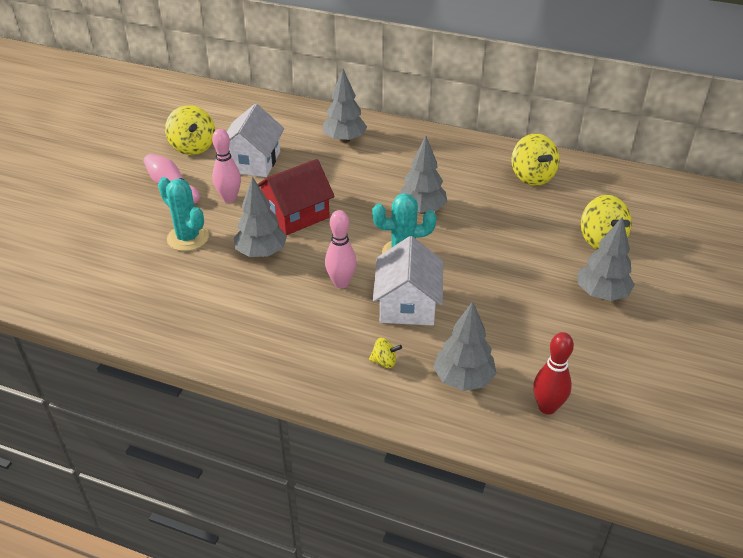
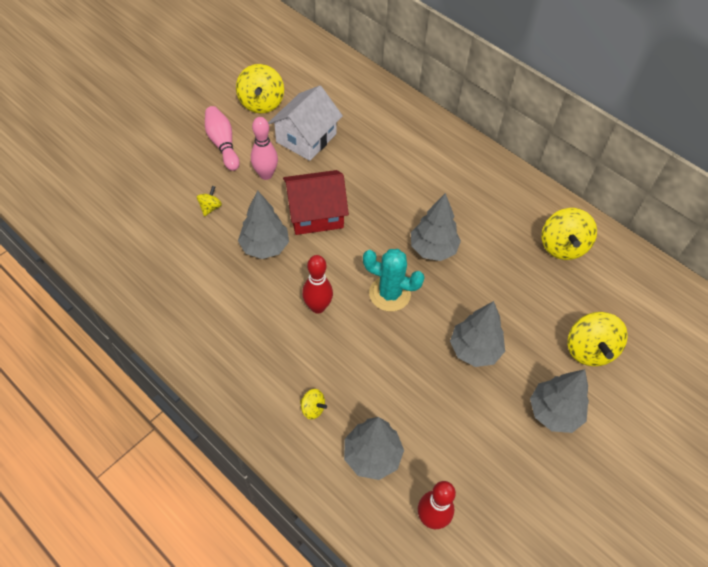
camera: 20 degrees right, 15 degrees up
turquoise cactus [158,177,209,251] -> yellow spinning top [197,186,222,216]
grey tree [323,69,367,143] -> grey tree moved to [450,301,505,367]
pink bowling pin [325,210,357,288] -> red bowling pin [302,255,333,314]
white house [373,236,443,326] -> none

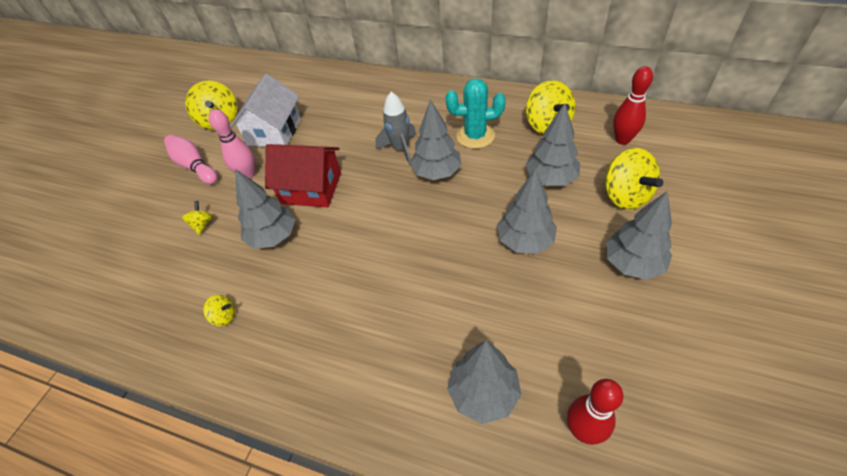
camera: 15 degrees left, 5 degrees down
red house [283,170,349,235] -> red house turned 45 degrees clockwise [265,144,341,207]
yellow spinning top [300,389,327,419] -> yellow spinning top moved to [203,295,235,326]
red bowling pin [302,255,333,314] -> red bowling pin moved to [613,66,653,145]
turquoise cactus [363,249,425,311] -> turquoise cactus moved to [445,78,506,149]
none -> grey rocket [375,92,416,165]
none -> grey tree [526,103,580,186]

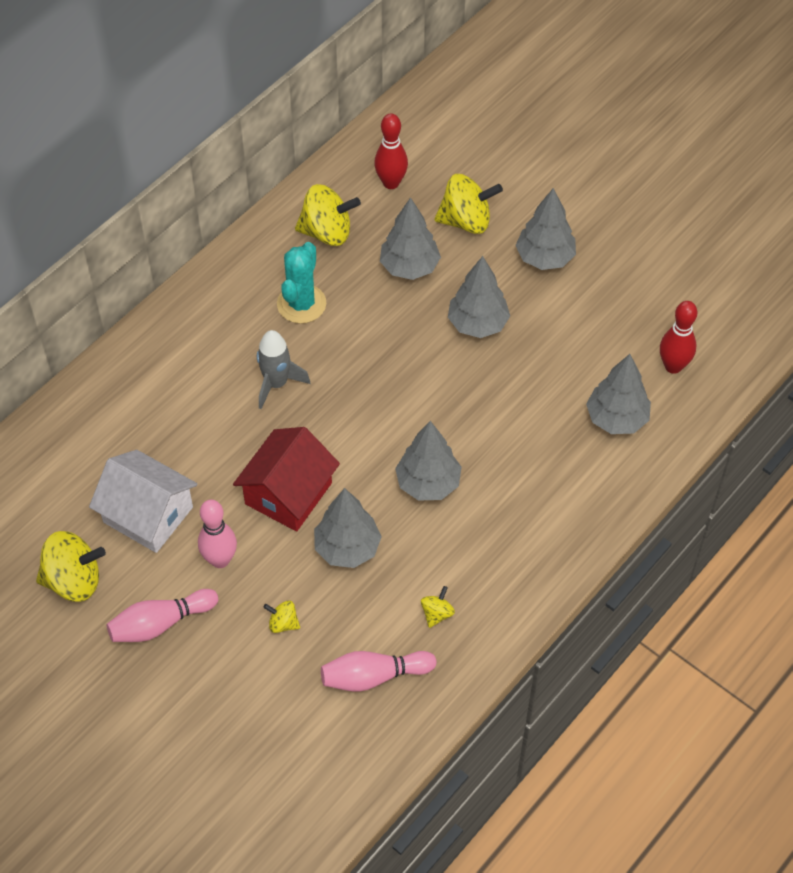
camera: 75 degrees left, 5 degrees up
grey tree [410,99,461,180] -> grey tree moved to [395,421,462,501]
none -> pink bowling pin [321,651,437,692]

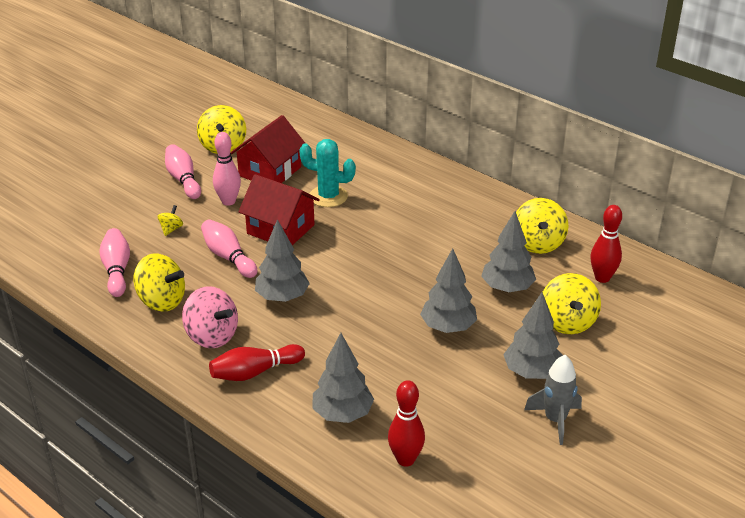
camera: 90 degrees right, 20 degrees down
white house [89,450,197,553] -> red house [230,115,305,183]
grey rocket [257,330,310,409] -> grey rocket moved to [524,355,582,445]
turquoise cactus [277,242,326,324] -> turquoise cactus moved to [299,139,356,207]
grey tree [314,488,382,568] -> pink bowling pin [201,219,257,278]
yellow spinning top [421,586,455,628] -> yellow spinning top [134,253,185,312], size x2.05
none -> pink spinning top [182,286,238,348]
none -> red bowling pin [209,344,305,381]

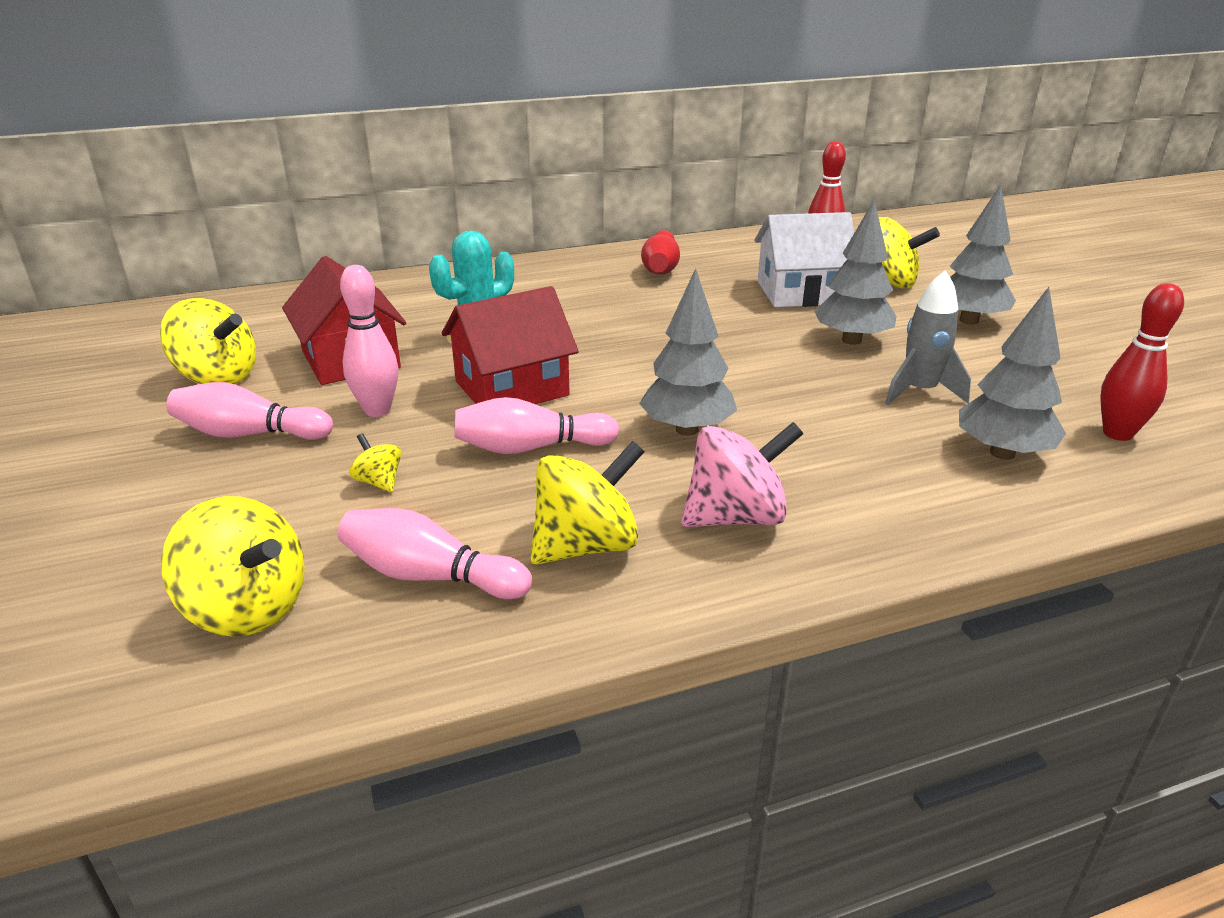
camera: 60 degrees left, 5 degrees down
red bowling pin [209,344,305,381] -> red bowling pin moved to [641,230,680,275]
grey tree [481,211,536,293] -> white house [754,212,854,307]
yellow spinning top [516,198,568,254] -> yellow spinning top moved to [161,496,305,637]
grey rocket [524,355,582,445] -> grey rocket moved to [885,270,971,405]

